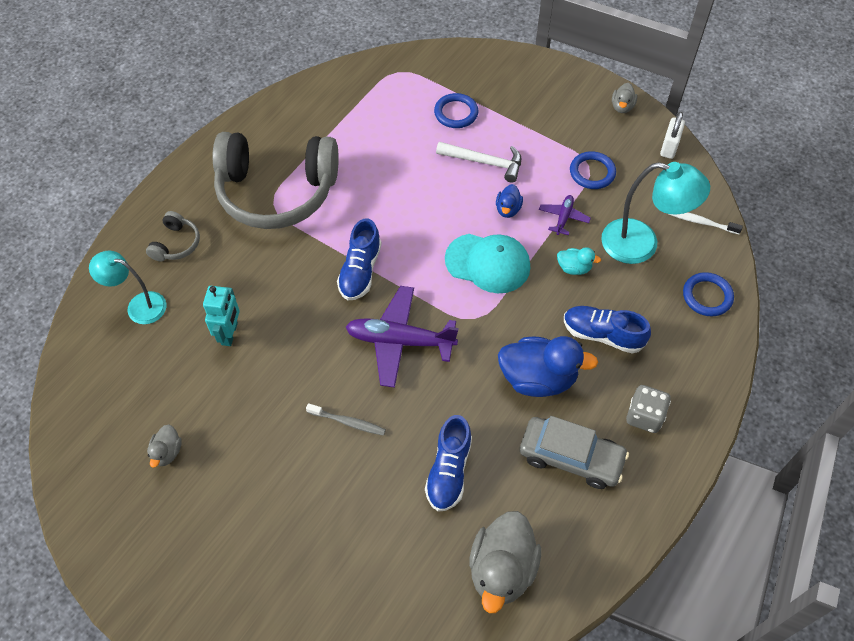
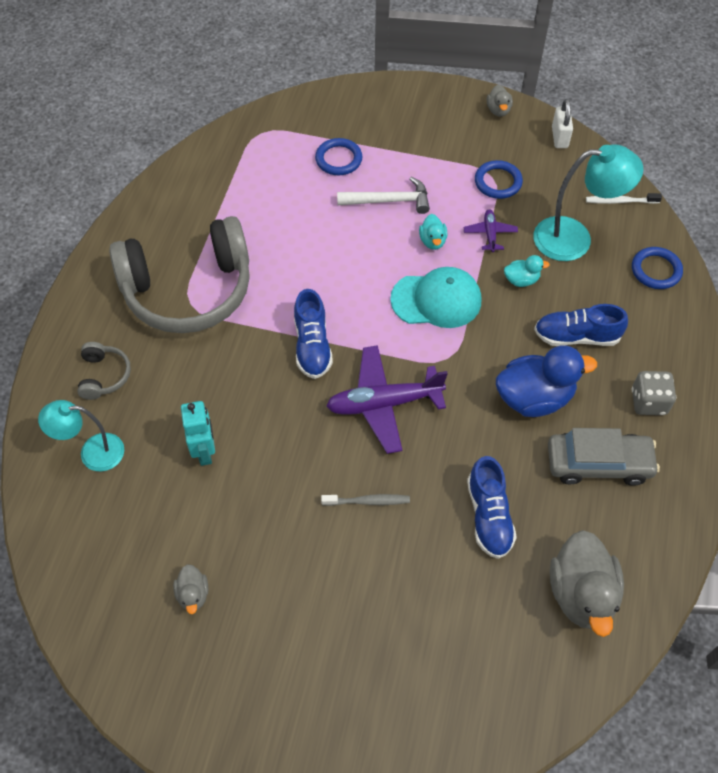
camera: 20 degrees left, 0 degrees up
blue duck [496,184,523,218] -> turquoise duck [419,214,448,250]

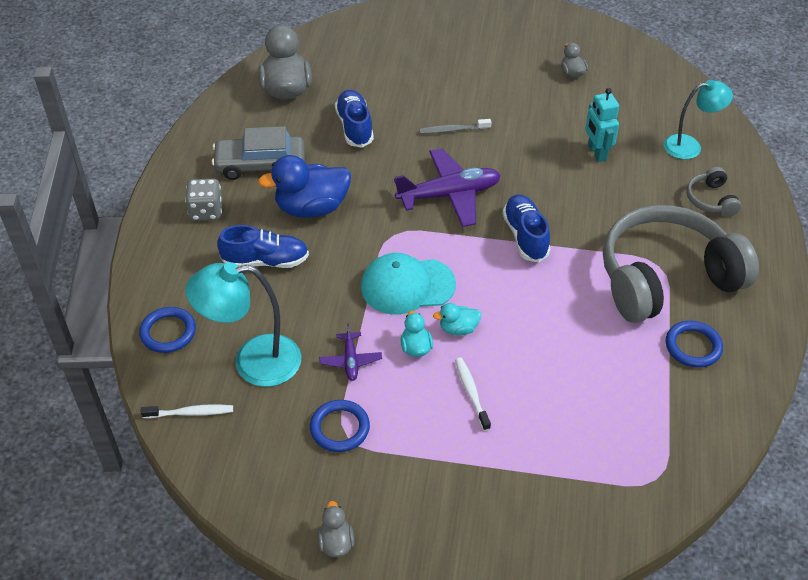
camera: 175 degrees right, 10 degrees down
blue ring [315,138,363,175] -> blue ring moved to [666,321,723,368]
white hammer [337,177,430,214] -> white toothbrush [455,358,491,431]
turquoise duck [504,255,550,287] -> turquoise duck moved to [433,303,481,335]
white padlock [552,99,573,148] -> none

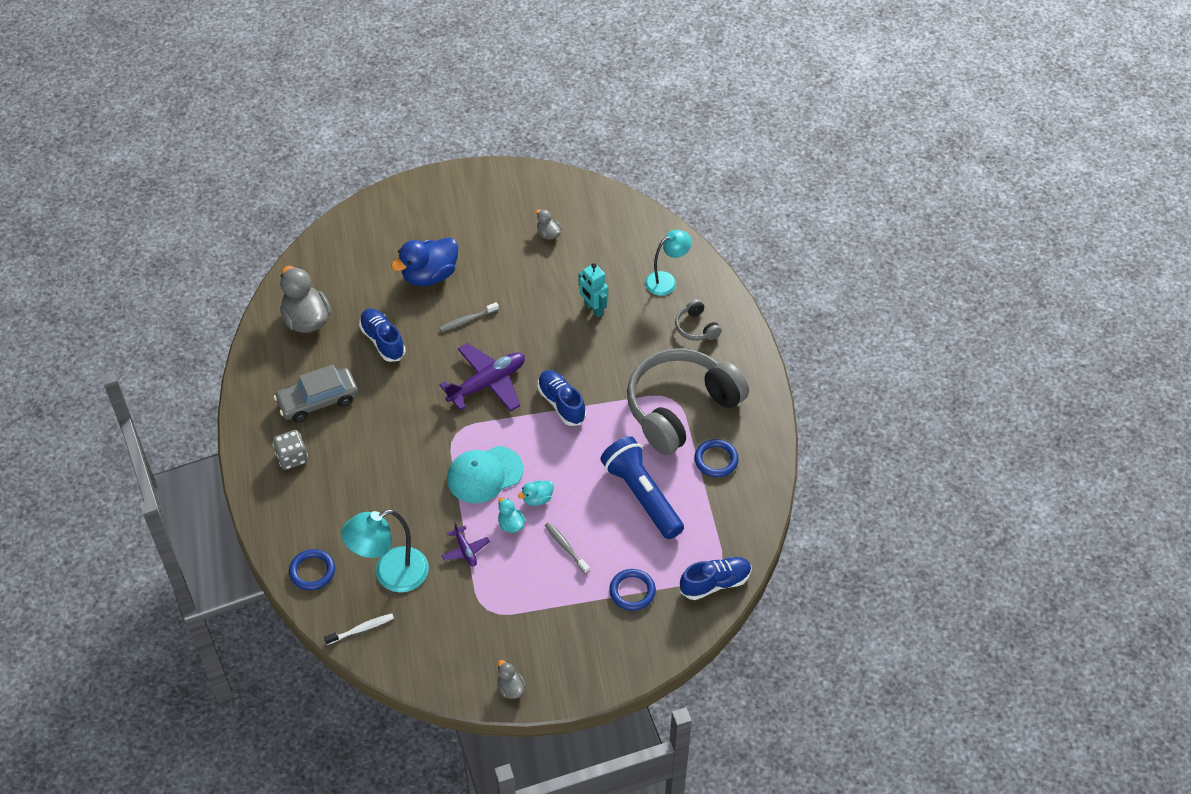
camera: 20 degrees left, 5 degrees up
blue shoe [217,225,309,268] -> blue shoe moved to [680,557,751,600]
blue duck [258,155,351,218] -> blue duck moved to [391,237,458,286]
blue ring [310,400,370,452] -> blue ring moved to [609,569,656,611]
white toothbrush [455,358,491,431] -> grey toothbrush [545,522,590,574]
none -> blue flashlight [600,436,684,539]

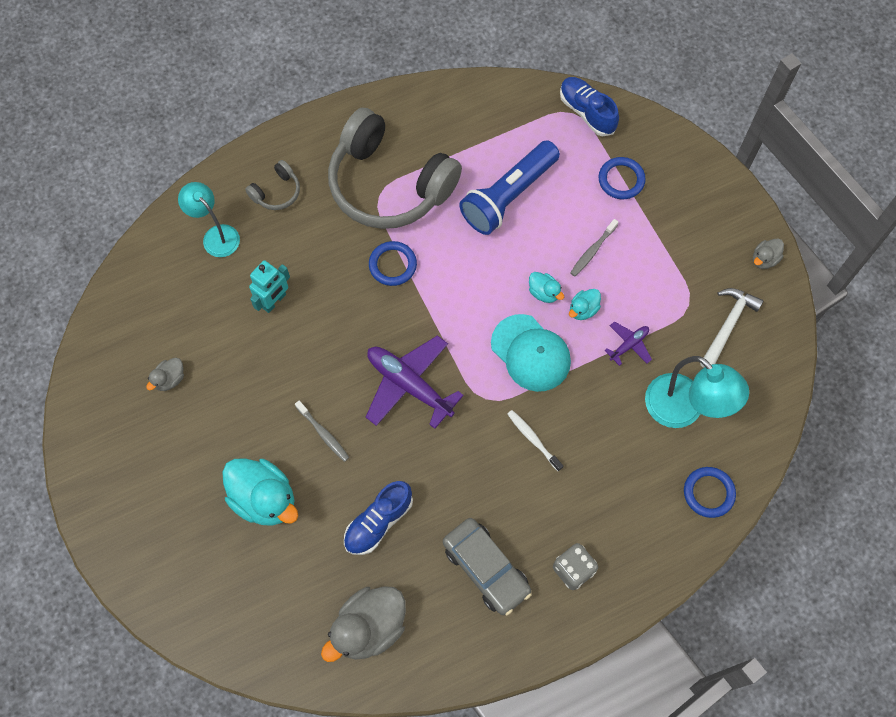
camera: 105 degrees left, 15 degrees up
white toothbrush [324,613,394,645] -> white toothbrush moved to [508,410,563,471]
blue duck [391,237,458,286] -> turquoise duck [222,459,298,526]
blue shoe [538,370,586,426] -> none
blue ring [694,439,739,477] -> blue ring moved to [369,241,417,286]
none -> white hammer [700,288,764,368]

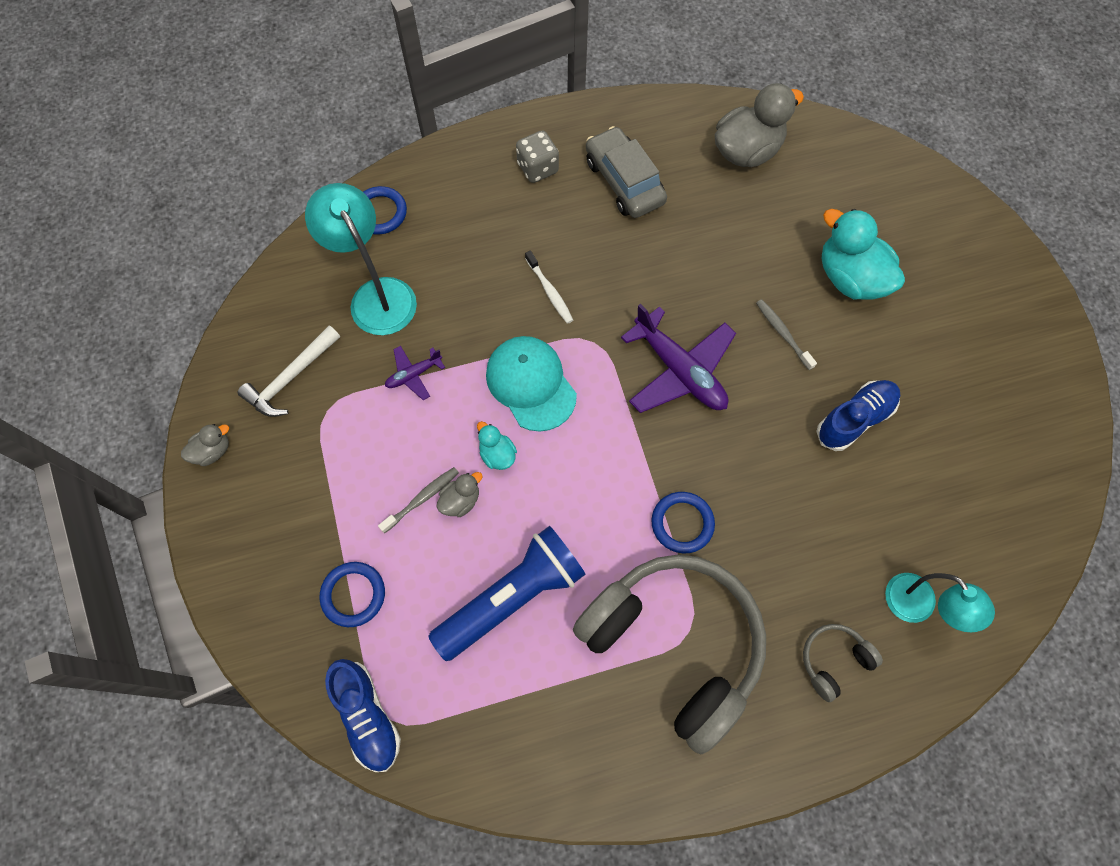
camera: 170 degrees left, 0 degrees up
grey duck [146,358,184,391] -> grey duck moved to [437,472,483,517]
turquoise robot [249,260,290,313] -> none
blue shoe [344,481,413,555] -> blue shoe moved to [816,380,900,451]
turquoise duck [569,289,601,320] -> none

